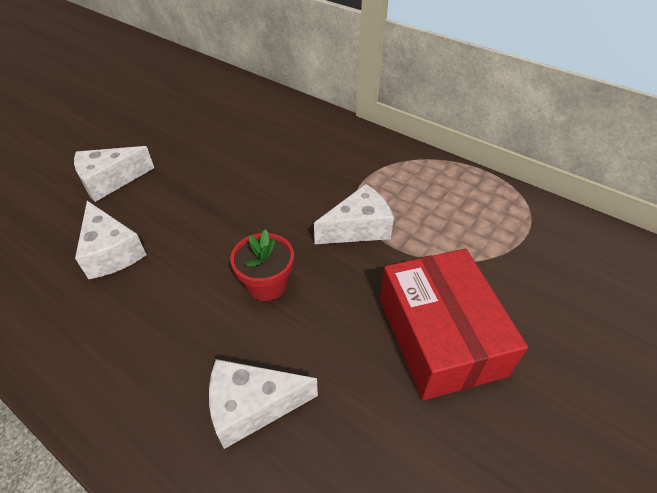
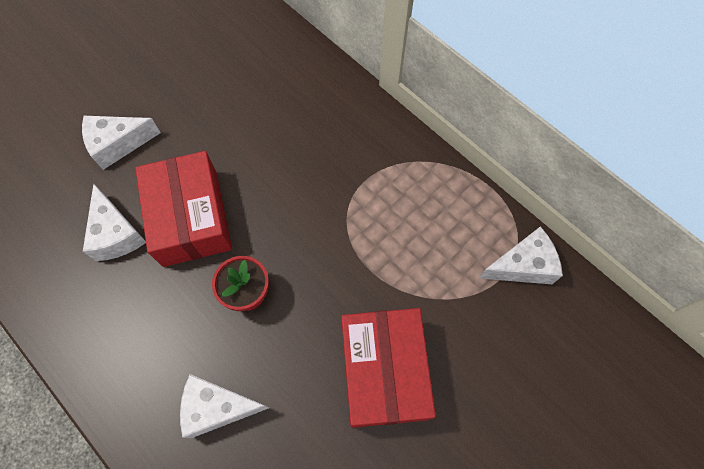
camera: 10 degrees right, 20 degrees up
white cheese [314,184,394,244] -> white cheese moved to [478,226,563,284]
none -> red box [135,151,232,267]

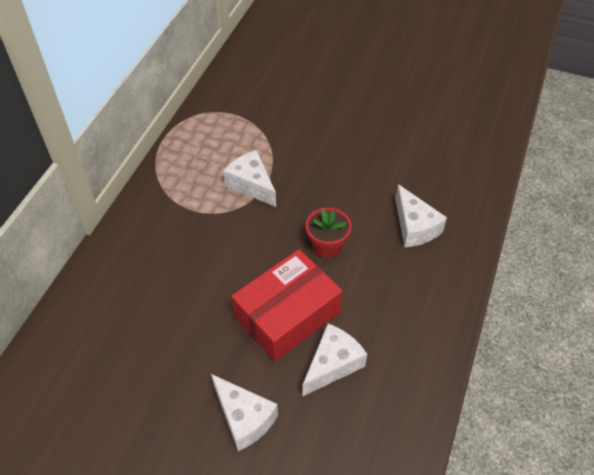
camera: 115 degrees left, 15 degrees down
red box [341,308,436,428] -> none
white cheese [478,226,563,284] -> white cheese moved to [223,150,276,207]

